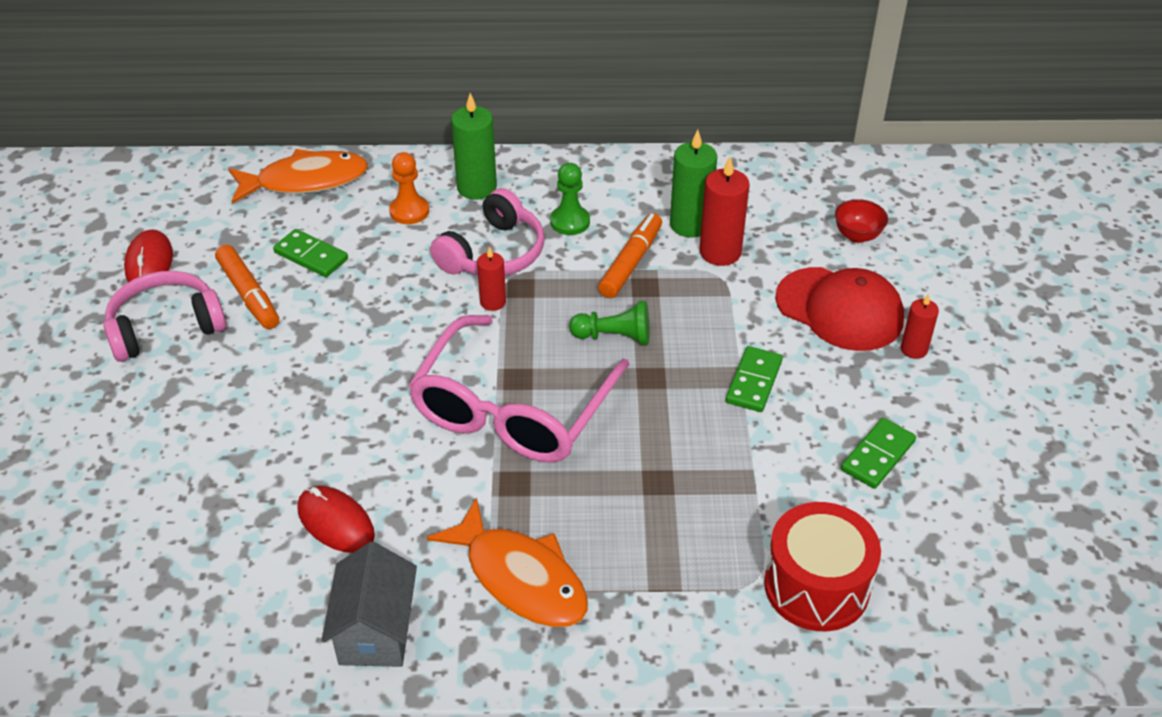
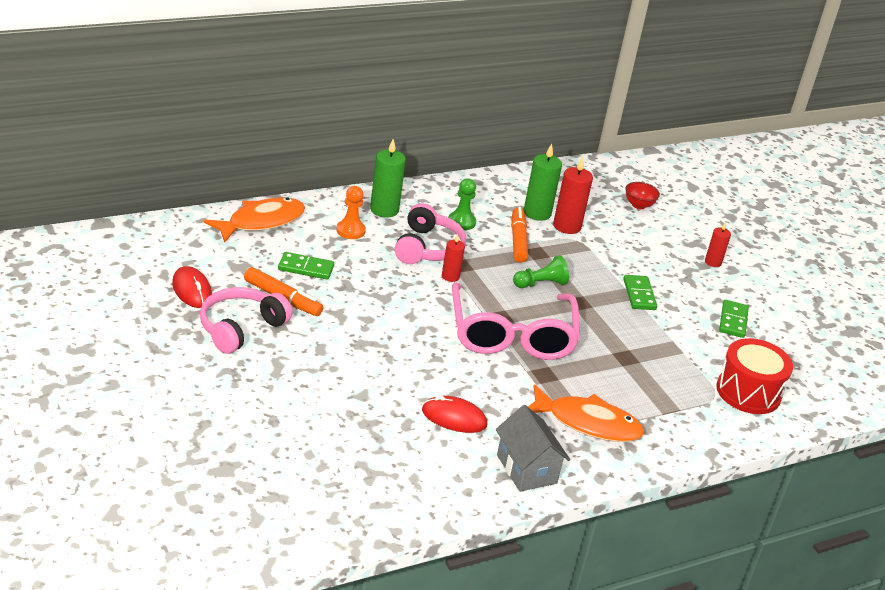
camera: 30 degrees left, 10 degrees down
red cap [775,267,904,351] -> none

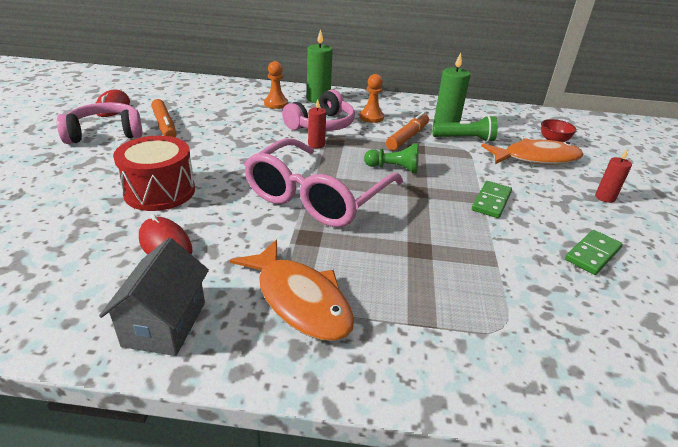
camera: 35 degrees right, 0 degrees up
orange fish [203,198,305,243] -> orange fish moved to [482,138,584,165]
green domino [278,252,334,280] -> none
green pawn [448,178,476,230] -> orange pawn [359,74,384,123]
red candle [553,157,593,234] -> green flashlight [432,115,498,142]
red drum [716,338,793,414] -> red drum moved to [113,136,195,211]

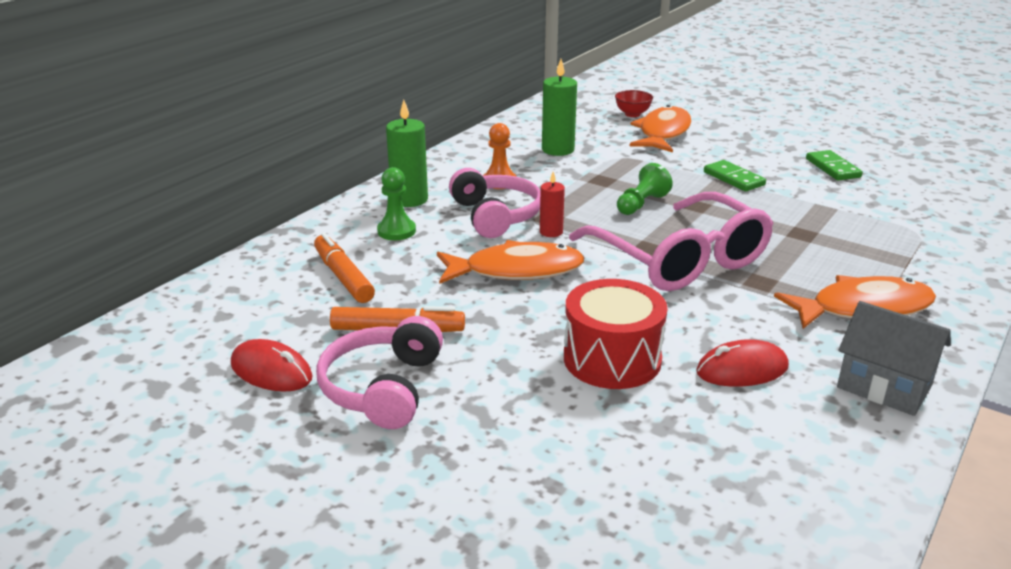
camera: 60 degrees left, 5 degrees down
orange pawn [264,61,288,109] -> green pawn [377,167,416,240]
orange marker [386,112,429,151] -> orange marker moved to [314,233,375,303]
green flashlight [432,115,498,142] -> none
red candle [595,150,632,203] -> none
none -> orange fish [437,240,585,284]

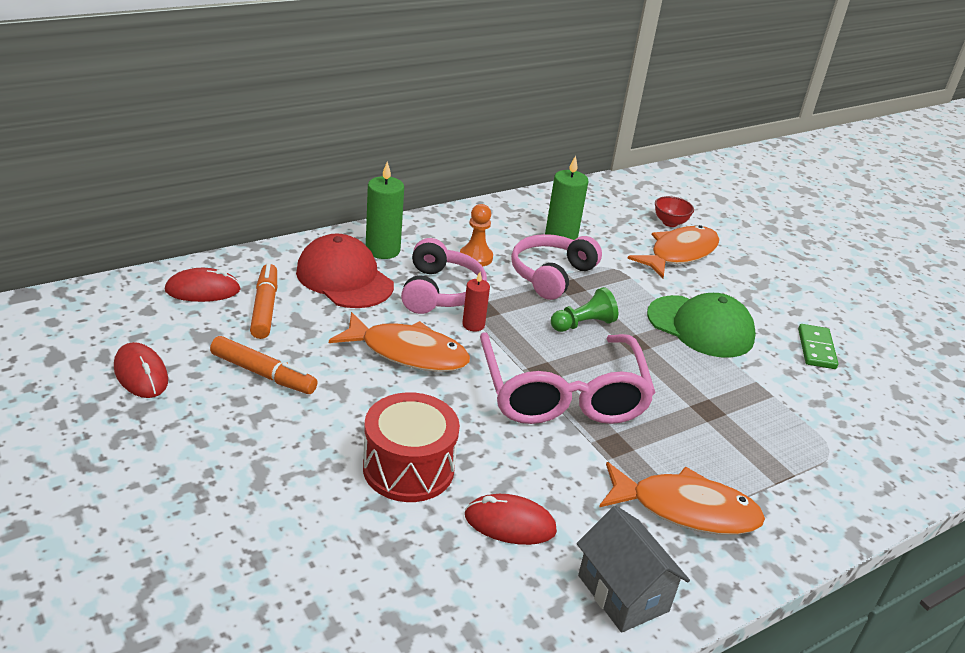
camera: 20 degrees right, 5 degrees up
pink headphones [316,316,443,429] -> pink headphones moved to [511,234,602,300]
green pawn [377,167,416,240] -> red cap [296,233,394,308]
green domino [704,160,766,191] -> green cap [647,293,756,358]
none -> red mouse [165,268,241,302]

